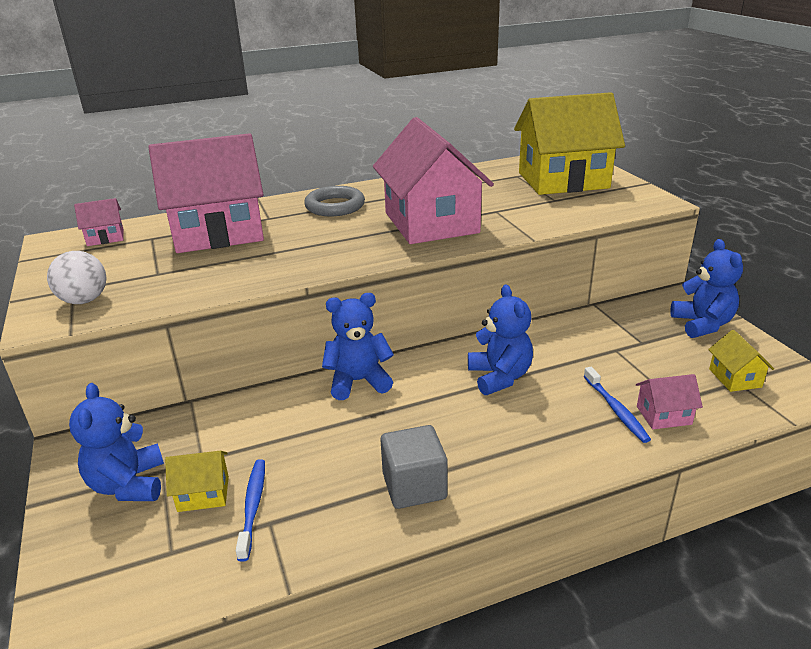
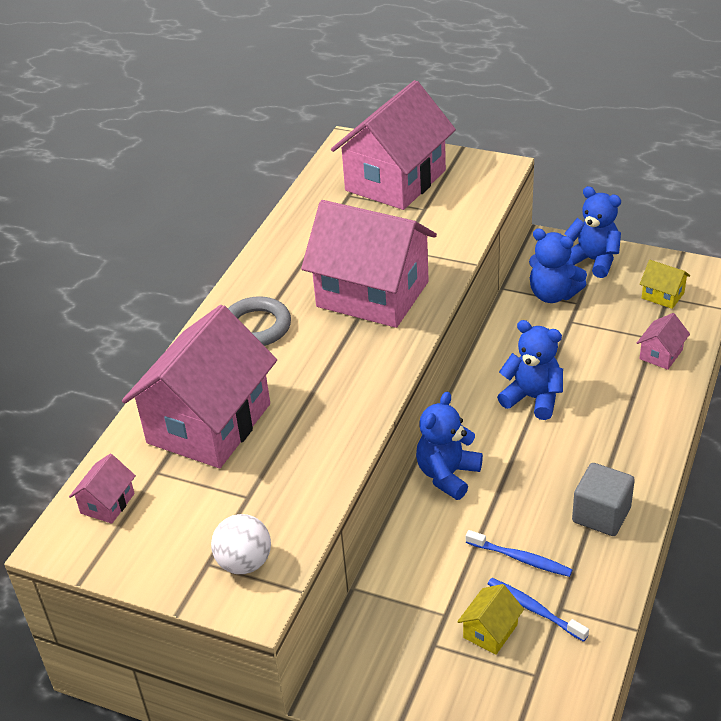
camera: 45 degrees left, 10 degrees up
blue teddy bear [69,383,164,501] -> blue teddy bear moved to [529,228,587,303]
yellow house [514,92,625,195] -> pink house [331,80,456,210]
blue toothbrush [584,367,651,443] -> blue toothbrush moved to [466,530,572,577]

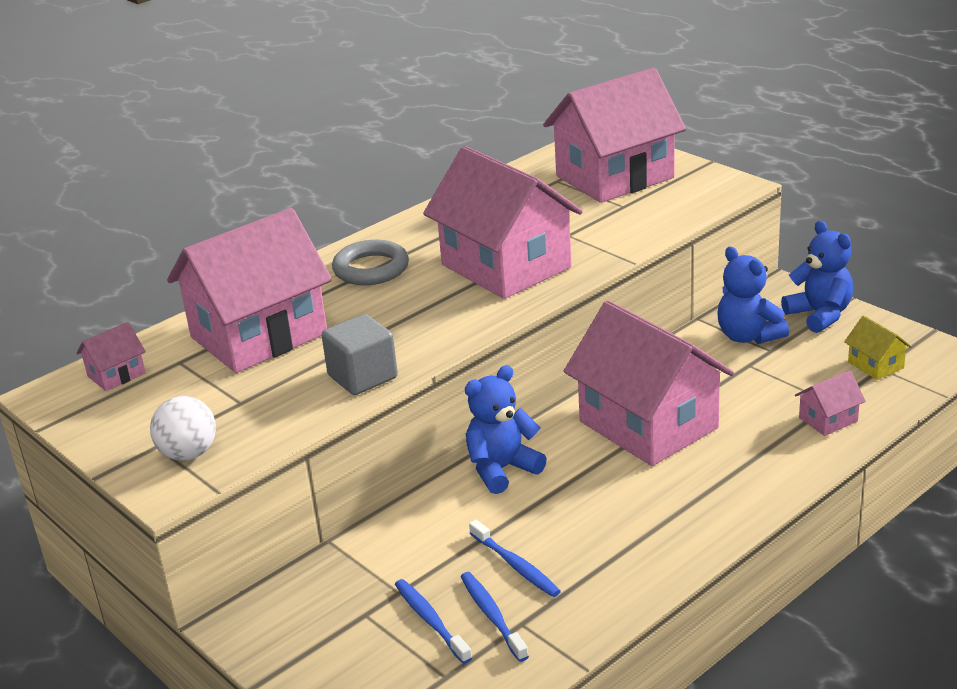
camera: 25 degrees right, 10 degrees down
yellow house [457,584,524,655] -> blue toothbrush [395,579,472,664]
blue teddy bear [497,320,563,420] -> pink house [564,300,734,466]
grey cube [572,463,635,536] -> grey cube moved to [321,314,398,395]

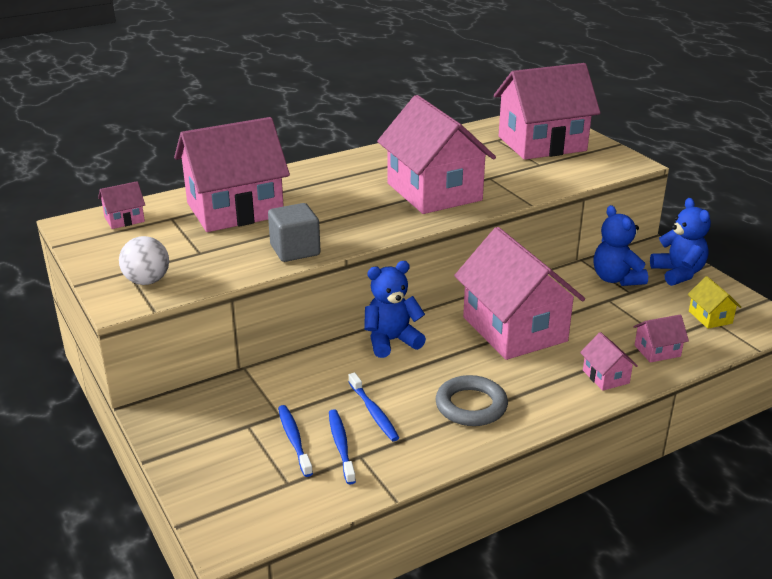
camera: 10 degrees right, 0 degrees up
grey ring [332,240,409,285] -> grey ring moved to [435,375,508,426]
none -> pink house [580,332,638,391]

